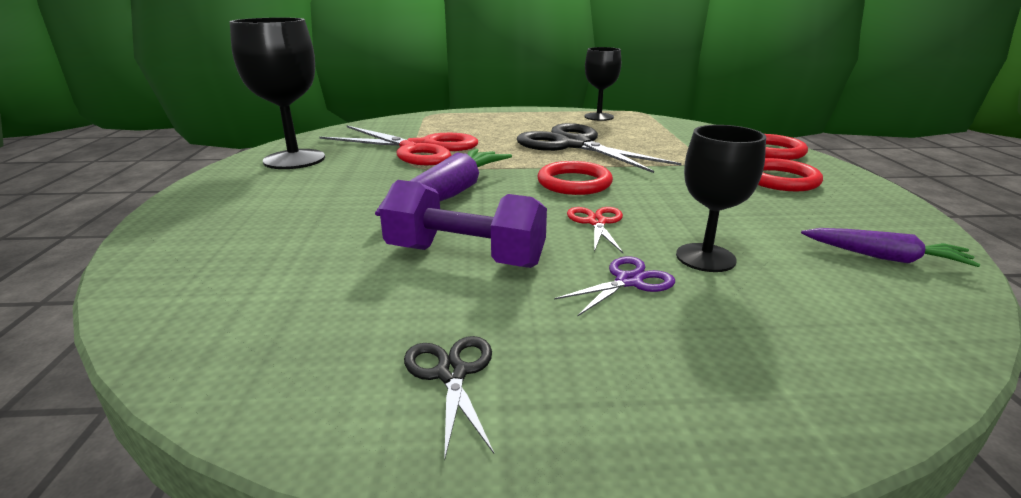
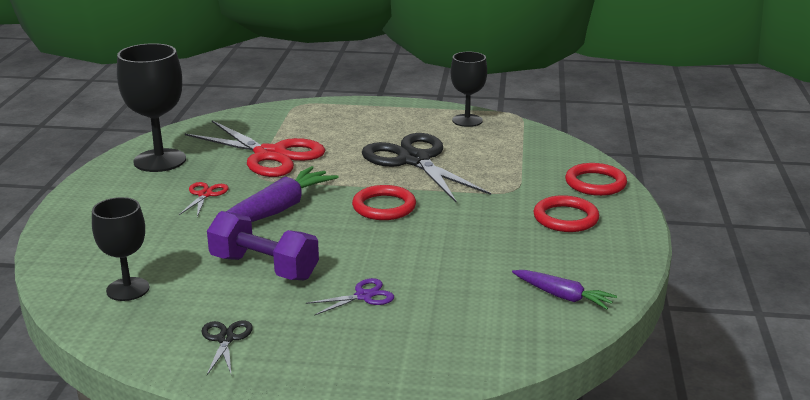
camera: 10 degrees right, 0 degrees up
red scissors [567,207,623,253] -> red scissors moved to [179,182,229,217]
black goblet [676,125,766,272] -> black goblet moved to [92,197,149,301]

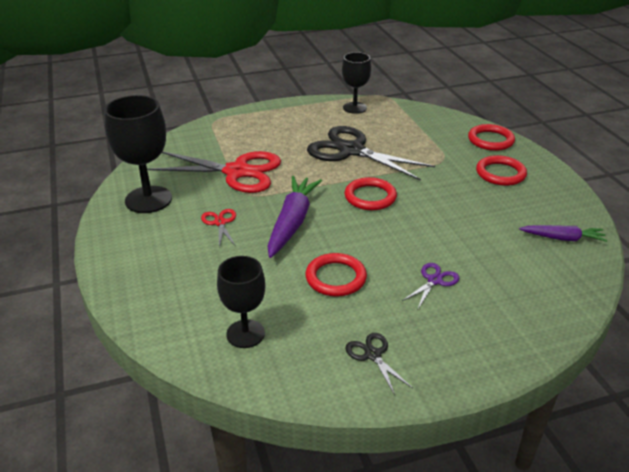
camera: 25 degrees left, 10 degrees up
purple dumbbell [207,211,319,280] -> red ring [305,253,367,297]

